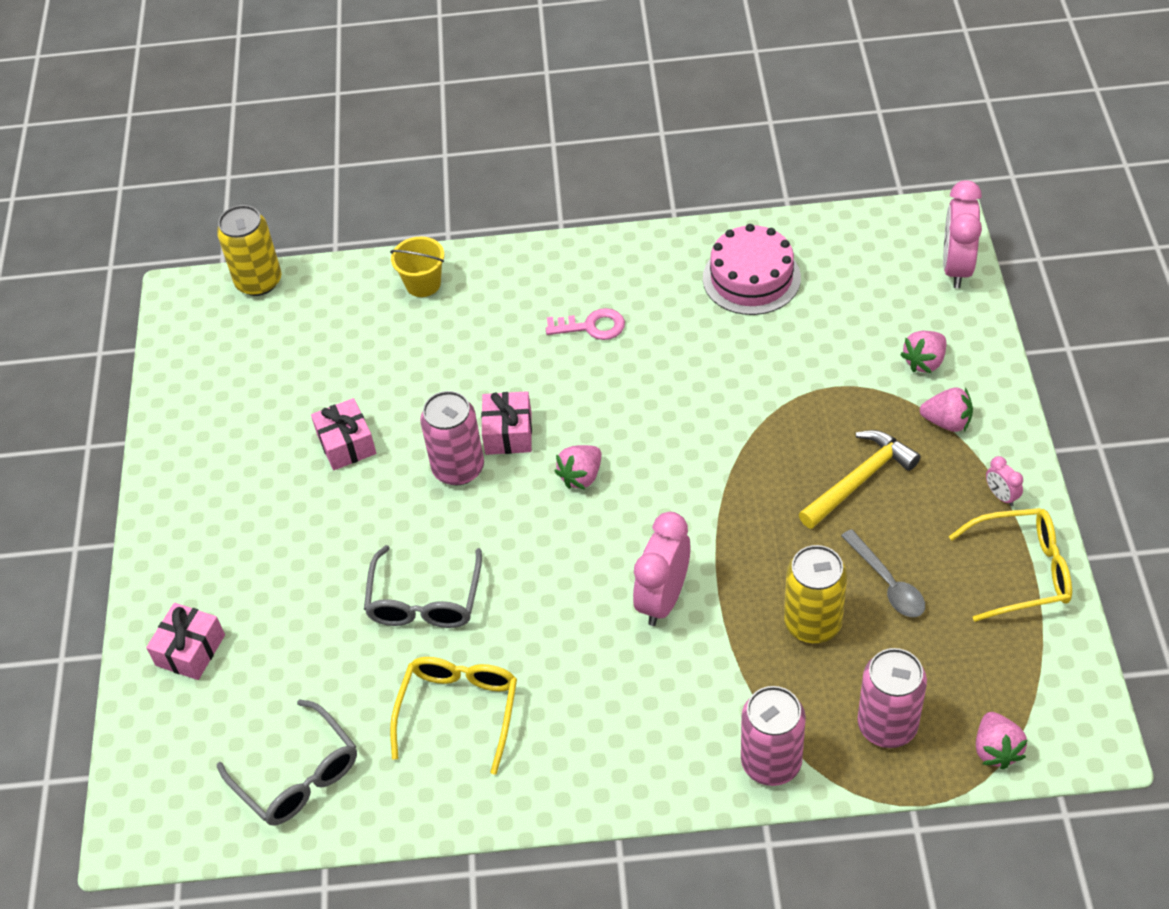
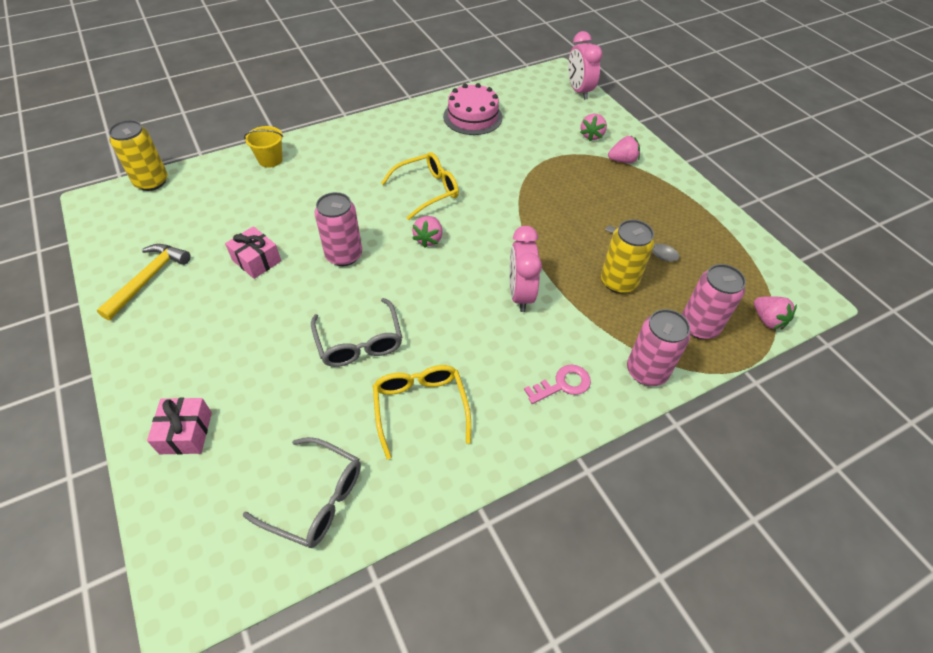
camera: 30 degrees left, 0 degrees up
pink gift [481,391,532,455] -> none
pink key [546,308,625,340] -> pink key moved to [524,365,591,404]
yellow hammer [799,430,921,529] -> yellow hammer moved to [97,244,190,320]
yellow glasses [949,508,1072,622] -> yellow glasses moved to [381,152,459,220]
pink clock [986,456,1023,506] -> none

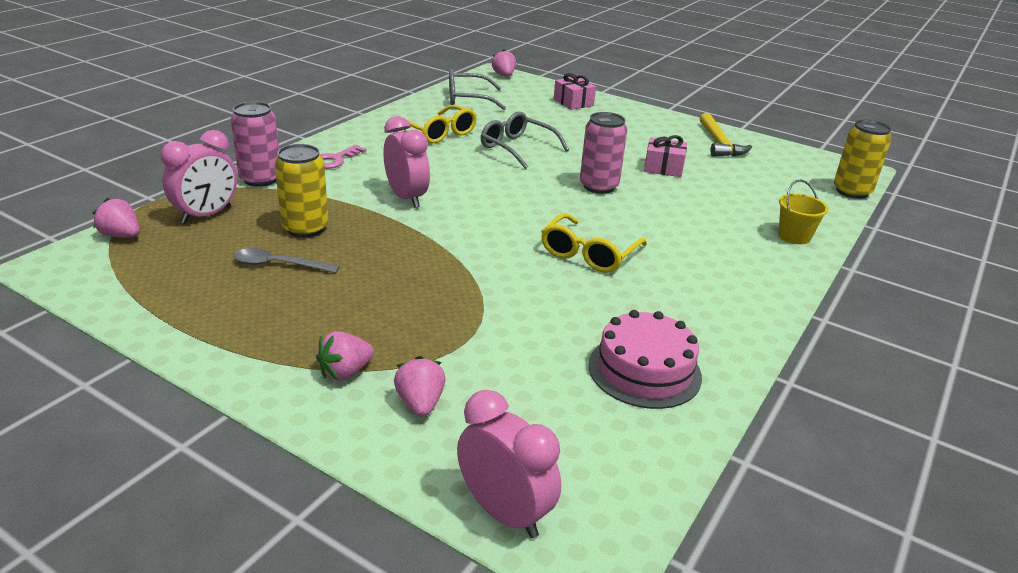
camera: 150 degrees right, 20 degrees down
pink strawberry [412,216,443,248] -> pink strawberry moved to [492,49,516,76]
pink can [682,264,746,339] -> pink clock [161,130,237,224]

